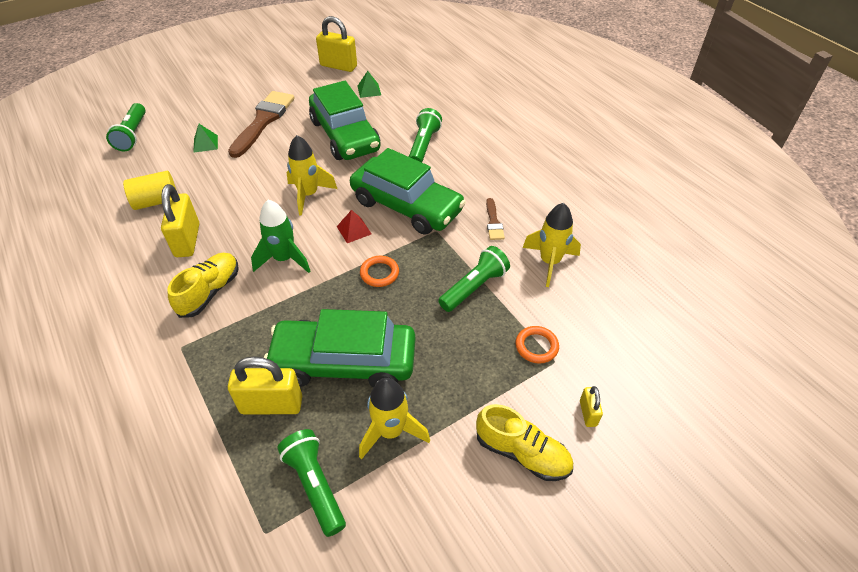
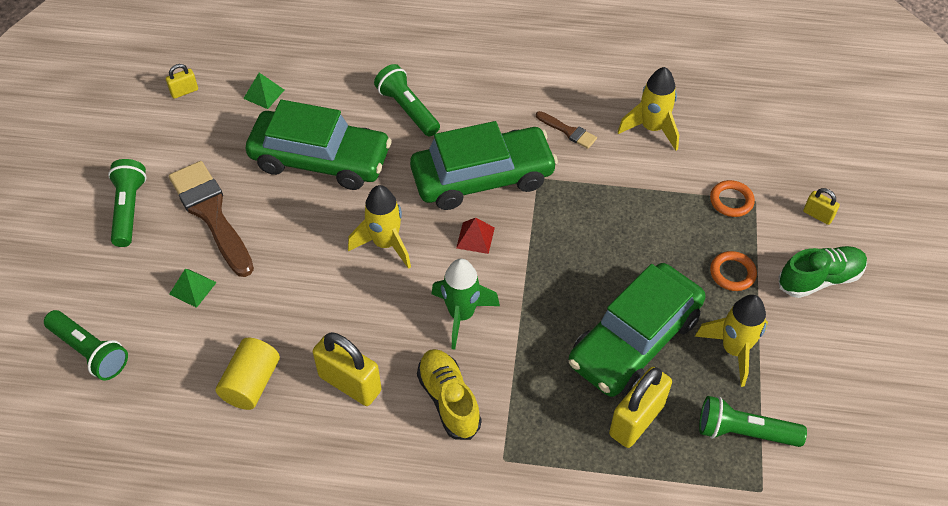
camera: 50 degrees left, 5 degrees up
yellow padlock [316,16,357,72] -> yellow padlock [166,64,198,99], size x0.51
orange ring [360,256,399,287] -> orange ring moved to [710,251,757,291]
green flashlight [438,246,510,312] -> green flashlight moved to [108,159,147,247]
yellow shoe [476,404,573,481] -> green shoe [779,246,867,298]

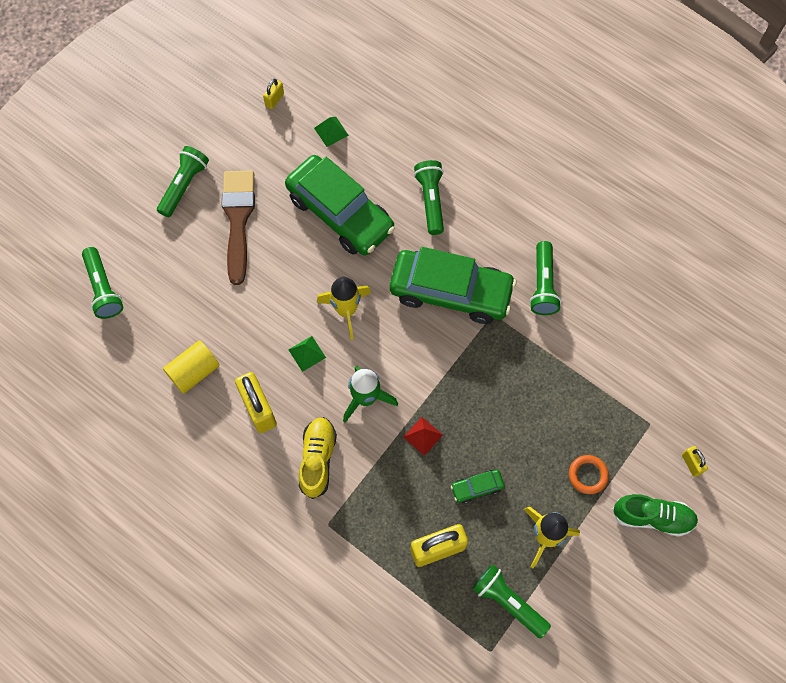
camera: 30 degrees right, 15 degrees up
yellow padlock [166,64,198,99] -> yellow padlock turned 60 degrees counterclockwise [263,79,284,109]
green pyramid [169,269,217,308] -> green pyramid moved to [289,336,326,372]
red pyramid [456,218,495,254] -> red pyramid moved to [403,417,443,456]
brown brush [536,111,597,149] -> green flashlight [530,241,561,315]
green car [568,263,706,397] -> green car [451,470,505,504], size x0.40
yellow rocket [617,67,679,150] -> none
orange ring [710,180,755,217] -> none

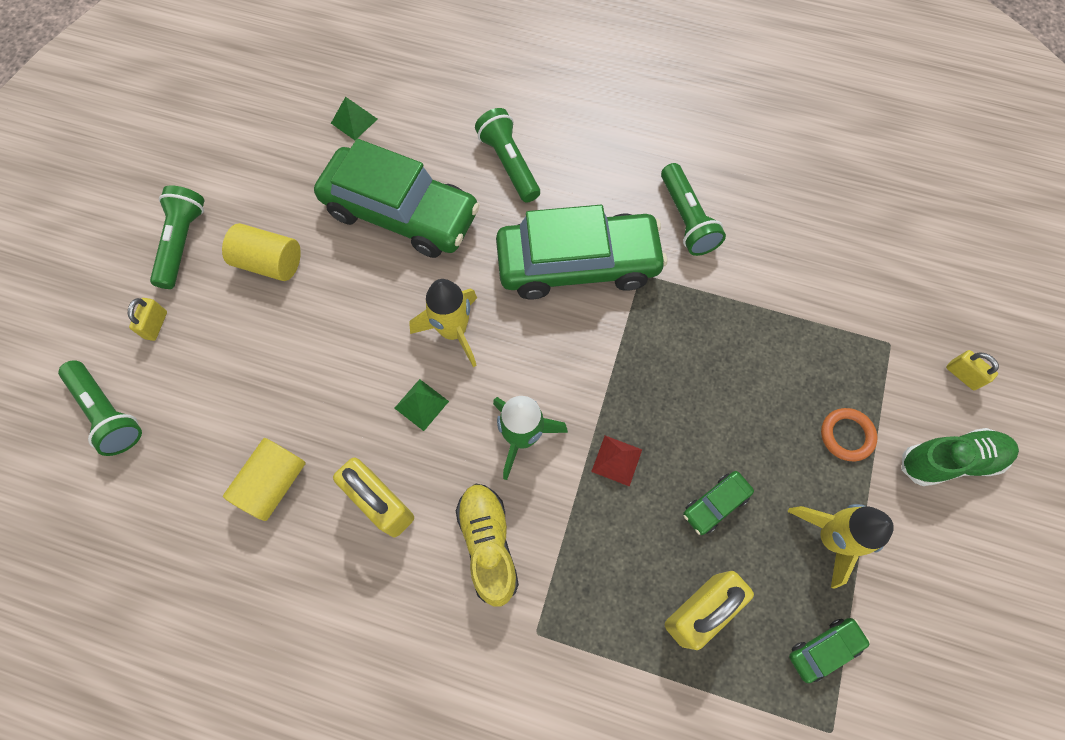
camera: 20 degrees left, 0 degrees up
brown brush [222,171,255,285] -> yellow cylinder [222,223,301,281]
yellow padlock [263,79,284,109] -> yellow padlock moved to [128,298,167,341]
green flashlight [472,564,551,638] -> green car [789,618,870,683]

